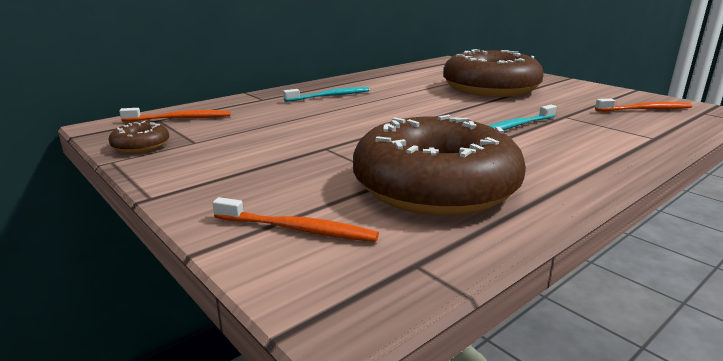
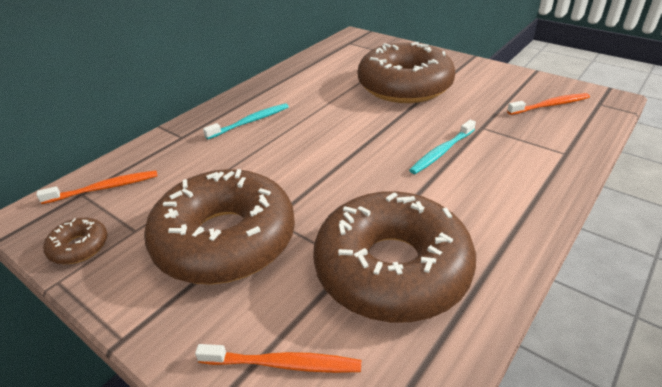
camera: 10 degrees left, 15 degrees up
none -> brown donut [144,169,295,285]

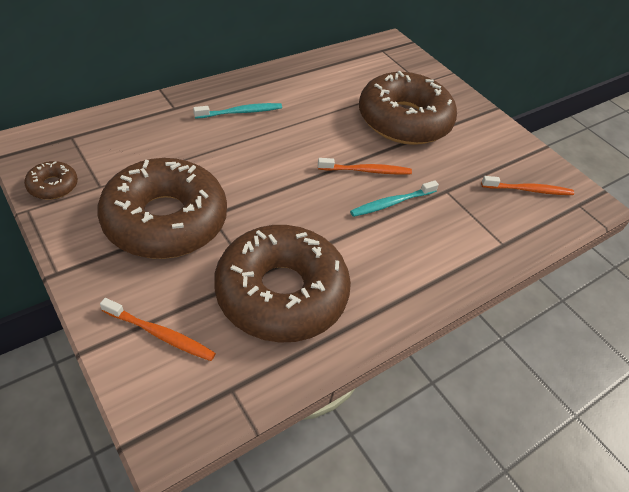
camera: 10 degrees right, 10 degrees up
orange toothbrush [36,170,158,204] -> orange toothbrush moved to [318,158,412,175]

